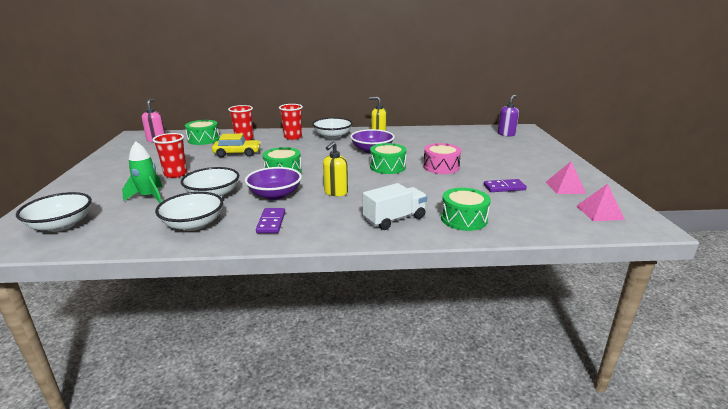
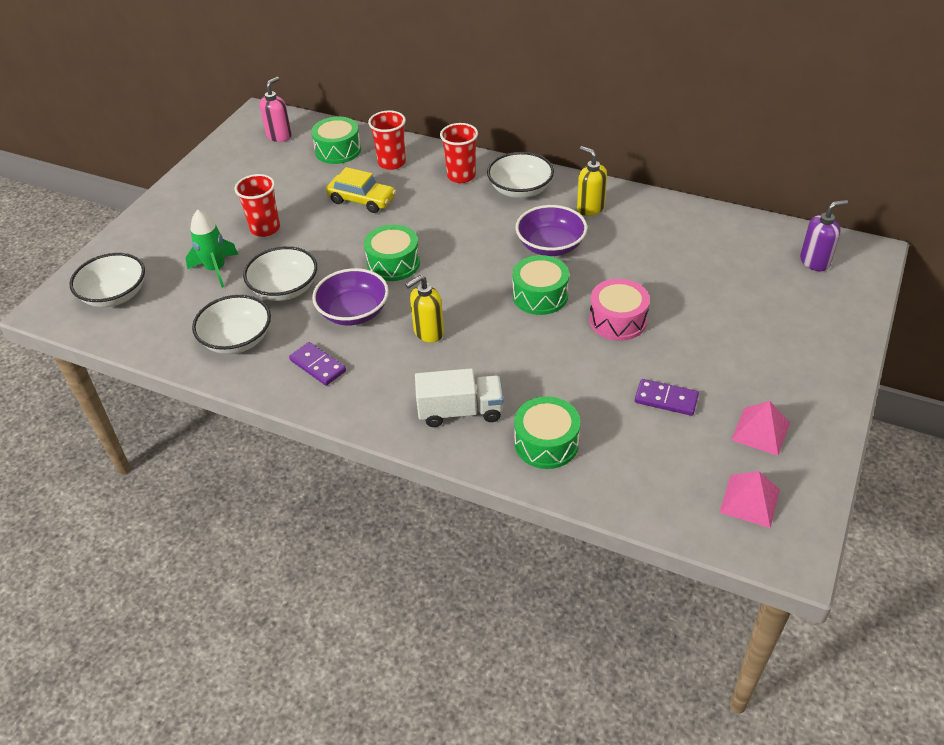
camera: 30 degrees right, 20 degrees up
purple domino [256,208,285,233] -> purple domino turned 75 degrees counterclockwise [289,342,346,386]

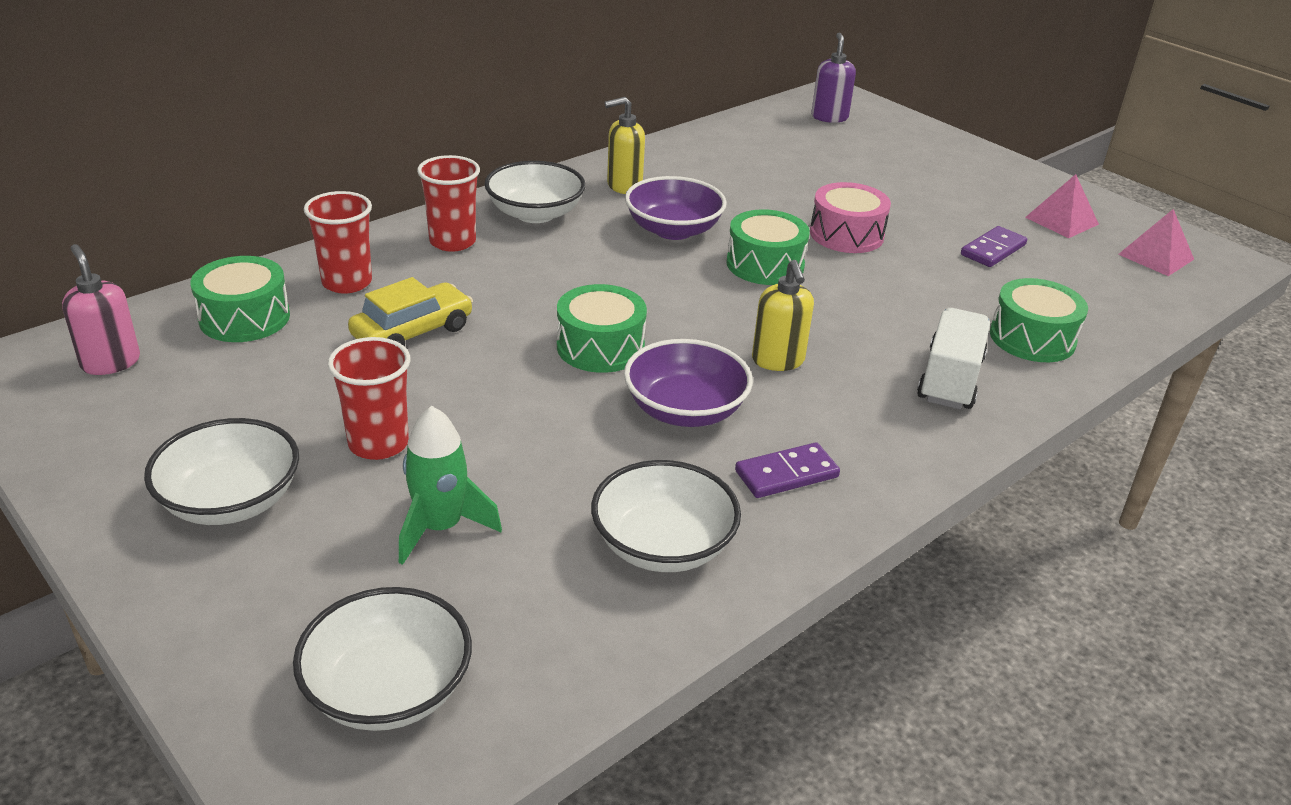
camera: 70 degrees left, 10 degrees down
white bowl [243,246,317,301] -> white bowl moved to [144,418,299,525]

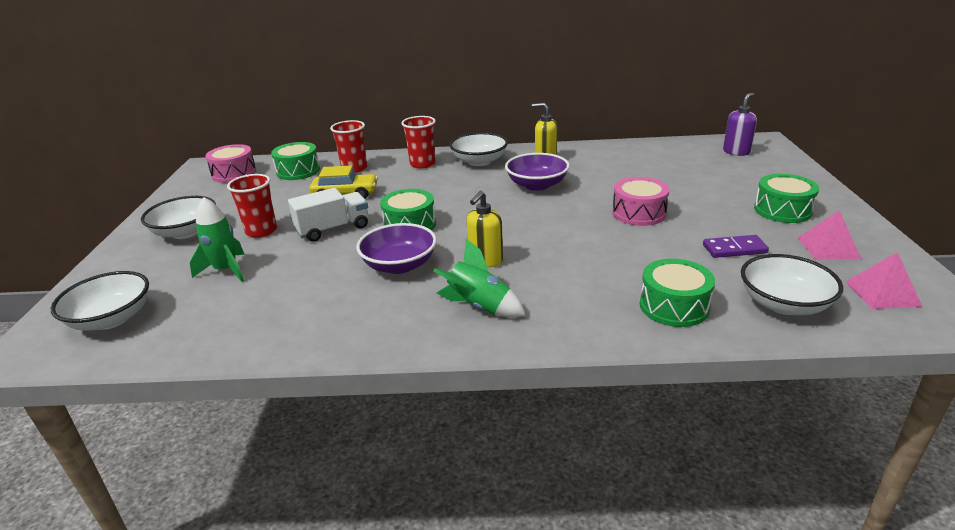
camera: 45 degrees right, 5 degrees down
pink soap dispenser [62,244,140,375] -> pink drum [205,144,256,183]
white bowl [591,460,741,572] -> white bowl moved to [741,254,843,315]
green drum [726,209,810,285] -> green drum moved to [754,174,819,223]
purple domino [735,442,840,498] -> none
white truck [917,308,990,409] -> white truck moved to [288,188,368,242]
none -> green rocket [434,239,526,318]

